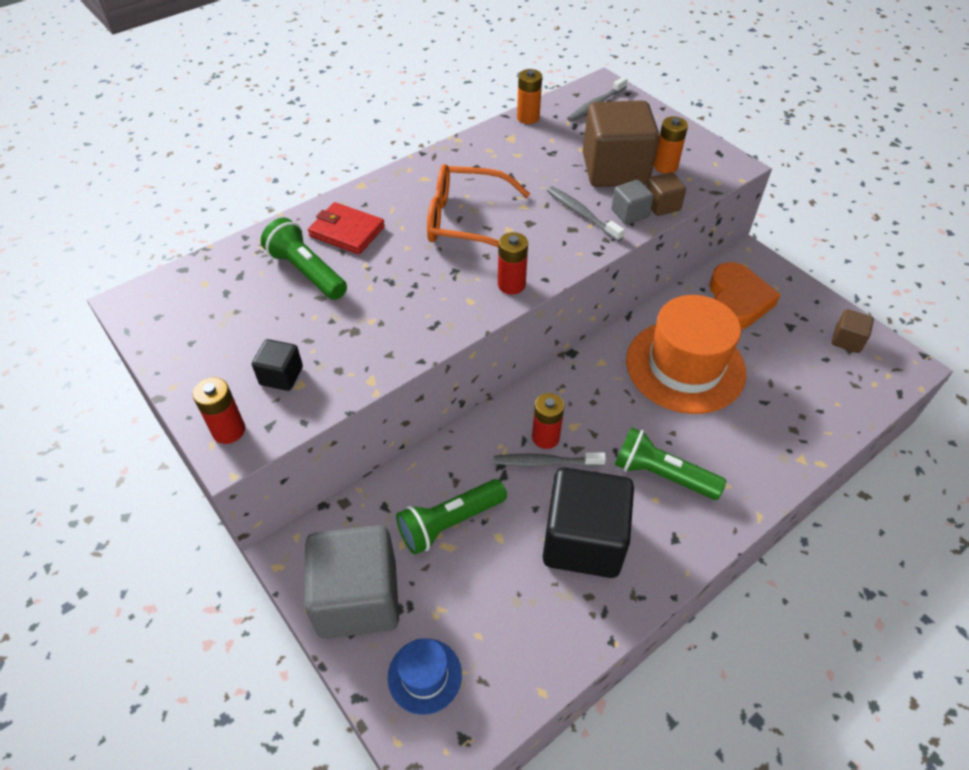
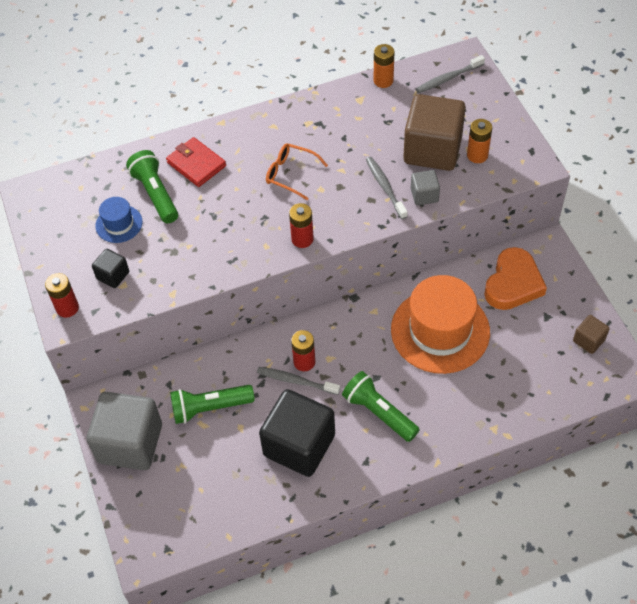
camera: 20 degrees right, 5 degrees up
blue hat [388,638,462,715] -> blue hat moved to [95,197,142,243]
orange glasses [427,164,530,247] -> orange glasses [266,143,328,200], size x0.62
brown cube [647,172,686,216] -> none

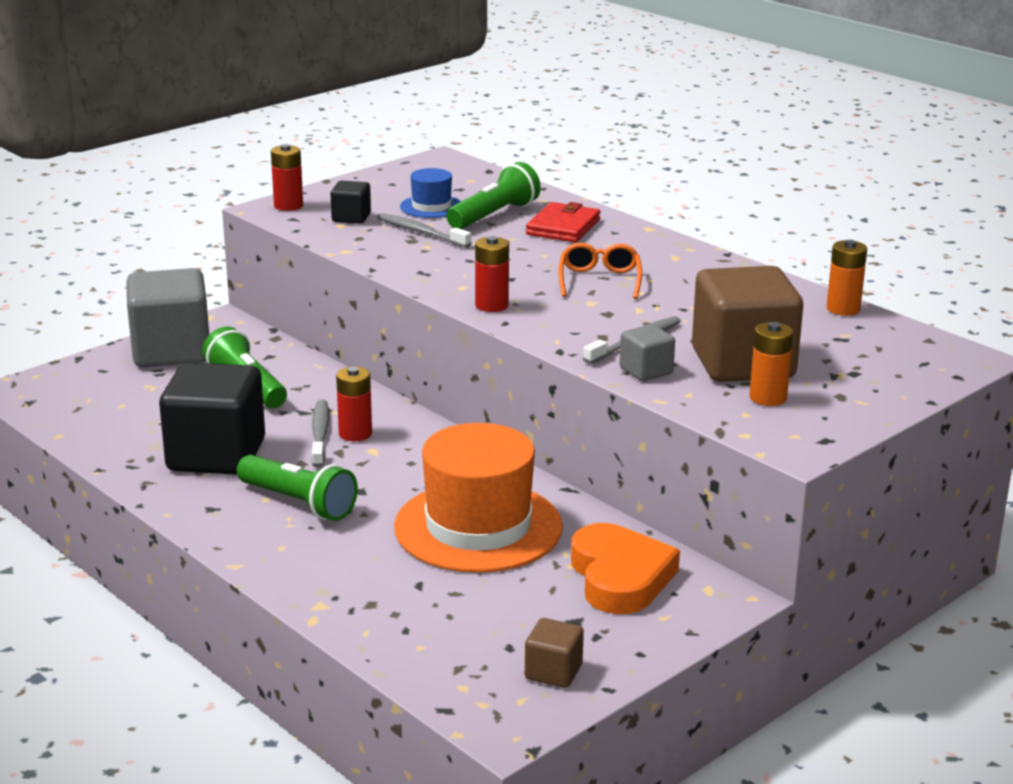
camera: 65 degrees right, 30 degrees down
green flashlight [342,371,420,442] -> green flashlight turned 105 degrees clockwise [237,455,358,521]
grey toothbrush [416,55,485,93] -> grey toothbrush moved to [377,213,472,248]
orange heart [484,247,547,310] -> orange heart turned 105 degrees counterclockwise [571,523,680,614]

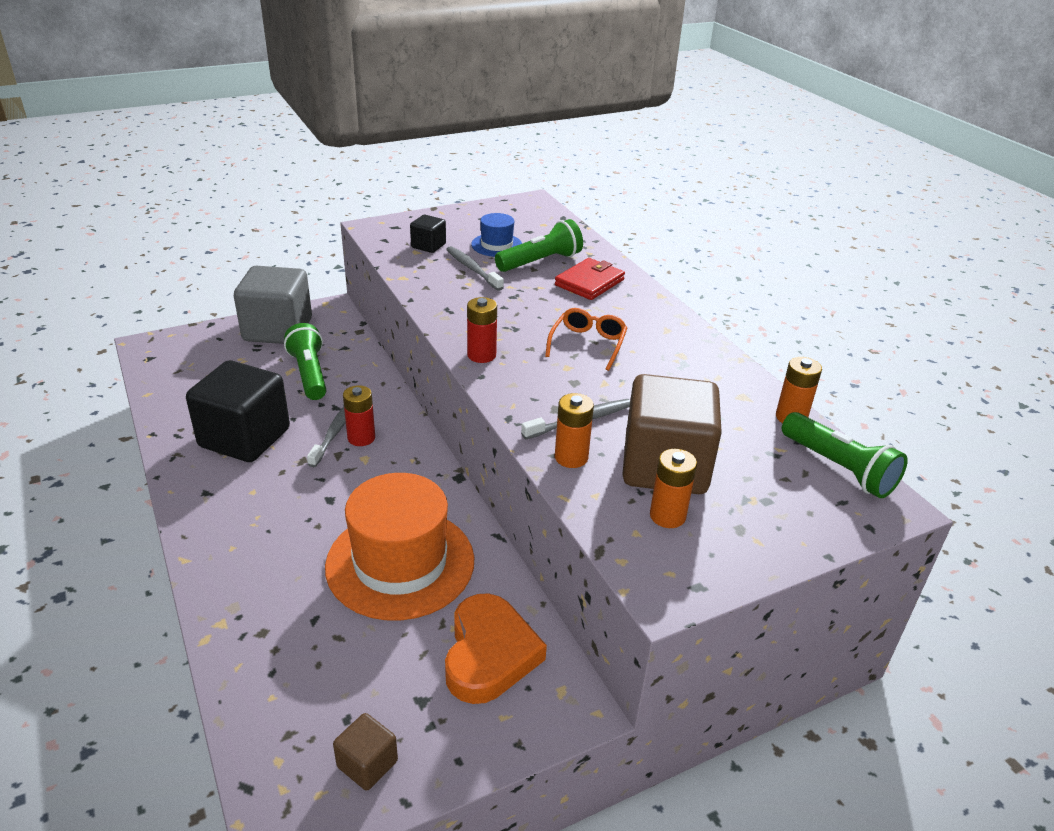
camera: 15 degrees right, 10 degrees up
green flashlight [237,455,358,521] -> green flashlight moved to [782,412,908,498]
red battery [271,144,303,211] -> none
grey cube [620,324,675,381] -> orange battery [555,393,594,468]

